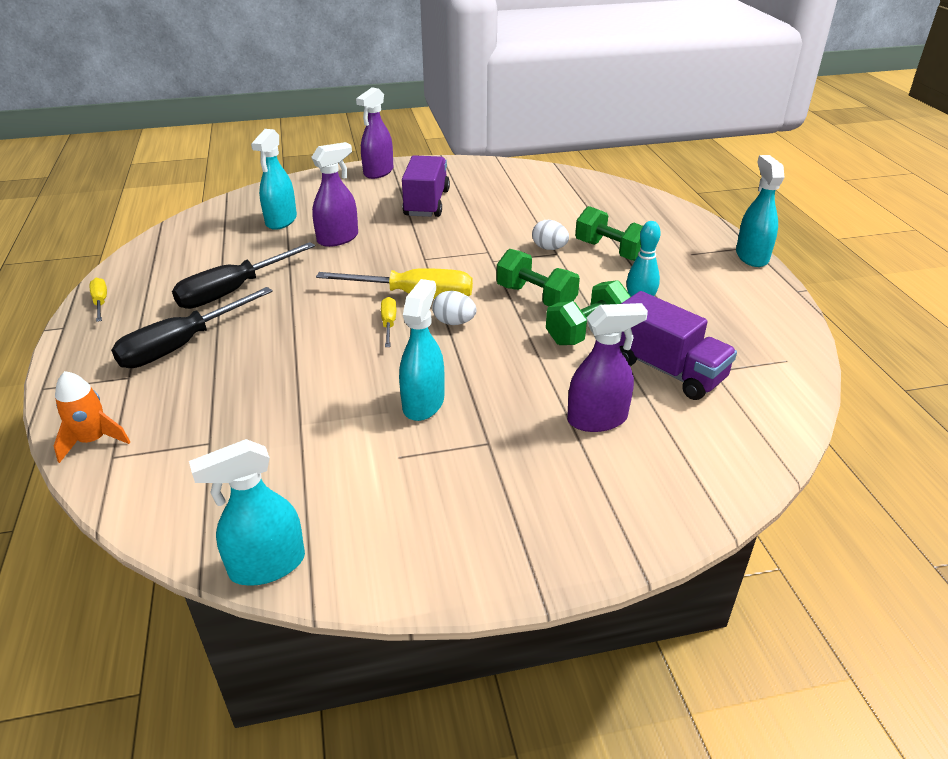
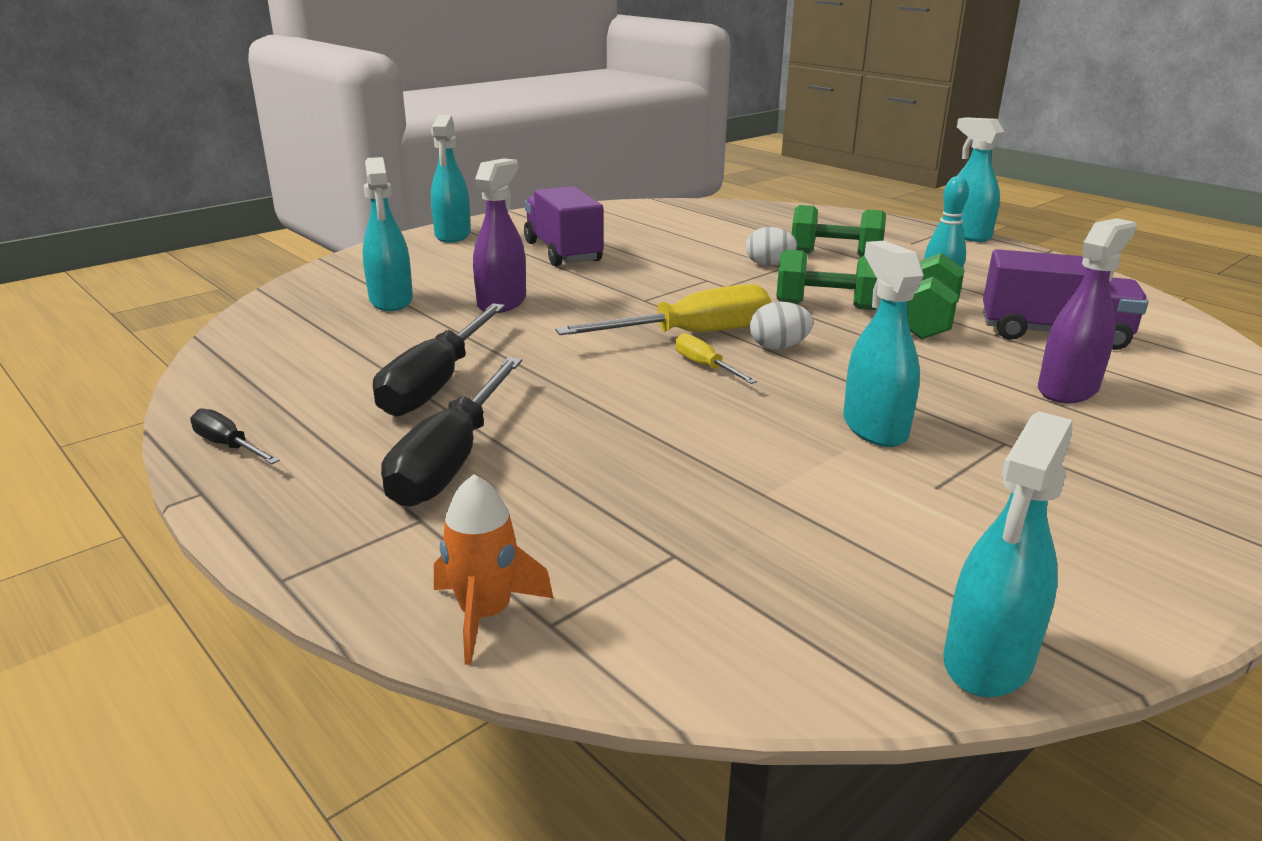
camera: 30 degrees left, 10 degrees down
yellow screwdriver [90,278,107,322] -> black screwdriver [190,408,280,464]
purple spray bottle [356,87,393,179] -> turquoise spray bottle [431,115,471,243]

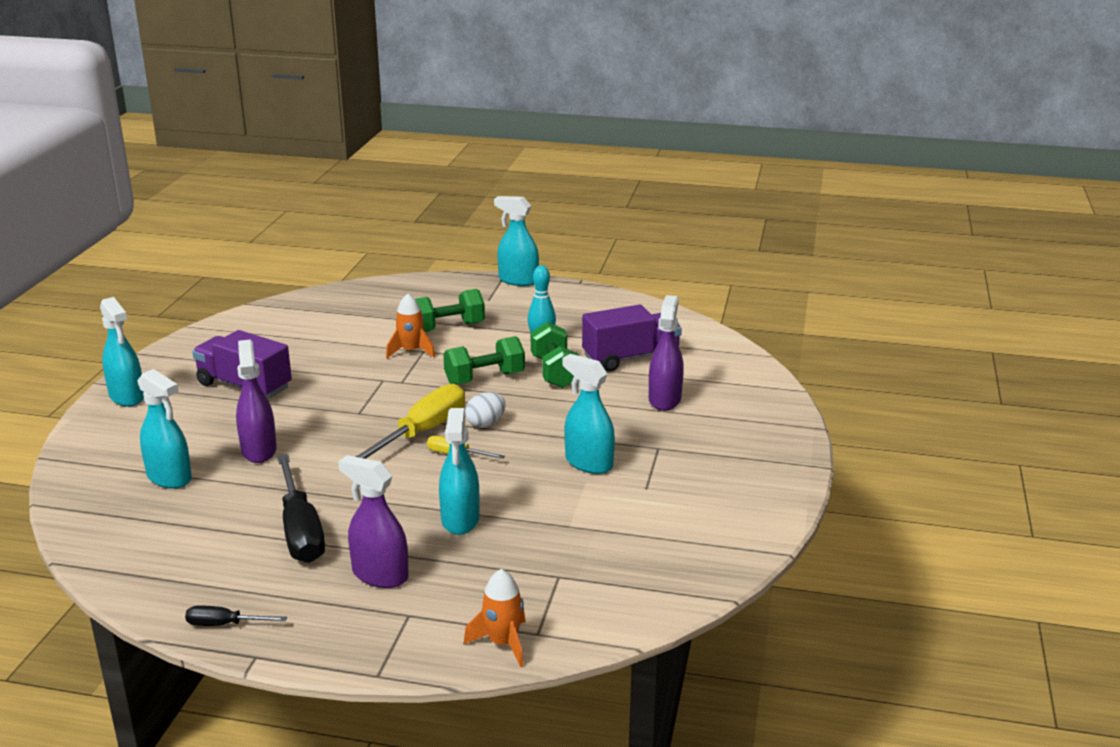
camera: 35 degrees left, 0 degrees up
black screwdriver [381,357,522,507] -> purple spray bottle [338,455,409,588]
white egg [746,227,797,266] -> orange rocket [386,294,435,358]
turquoise spray bottle [943,411,1072,697] -> turquoise spray bottle moved to [439,408,480,535]

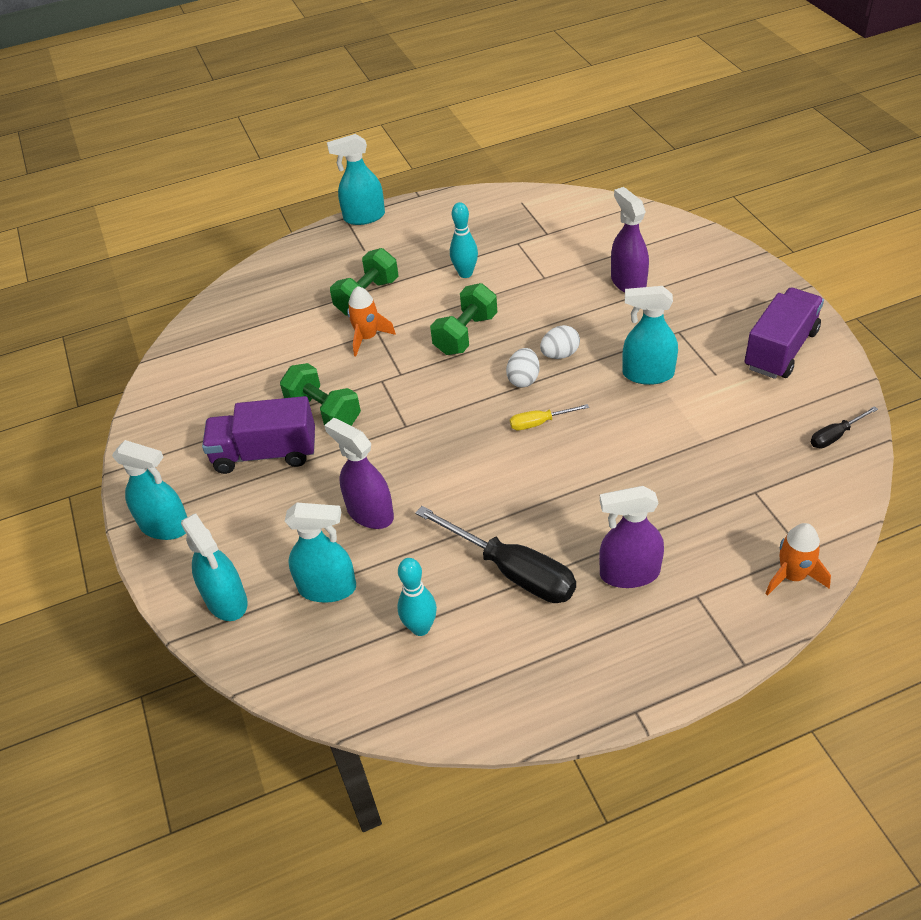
camera: 30 degrees left, 20 degrees up
black screwdriver [185,606,287,626] -> black screwdriver moved to [811,406,878,449]
yellow screwdriver [355,383,465,459] -> none
turquoise spray bottle [439,408,480,535] -> turquoise spray bottle moved to [181,514,248,621]
green dumbbell [531,322,579,388] -> green dumbbell moved to [280,363,361,426]
purple truck [582,304,682,371] -> purple truck moved to [744,288,824,379]
none -> turquoise bowling pin [397,558,437,636]
none -> white egg [540,325,580,359]

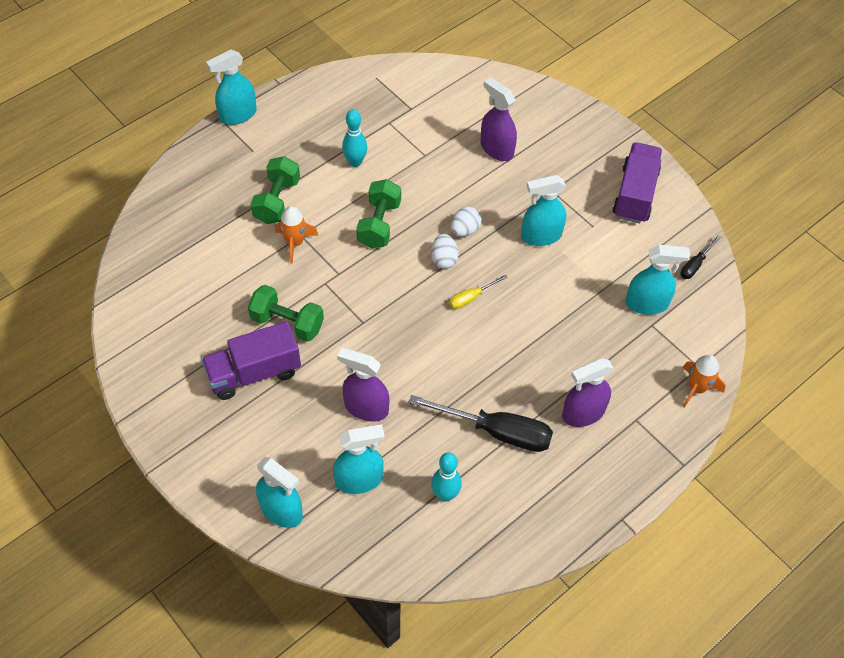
camera: 25 degrees left, 10 degrees up
turquoise spray bottle [112,440,187,540] -> turquoise spray bottle moved to [625,245,690,315]

